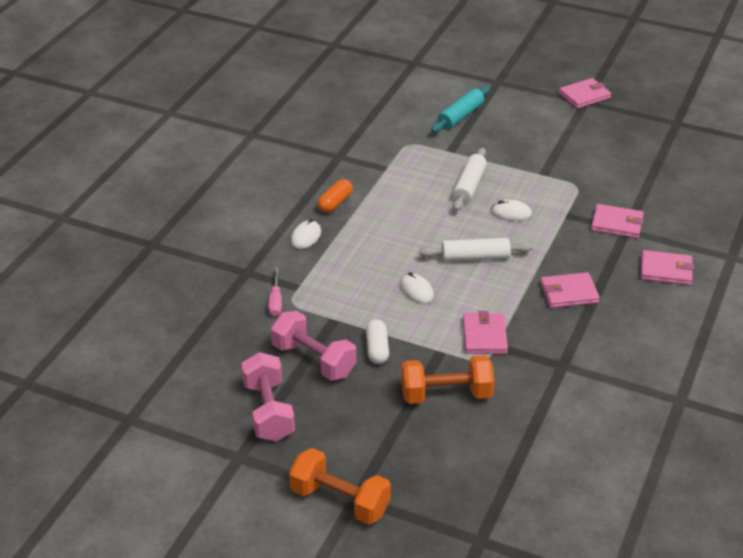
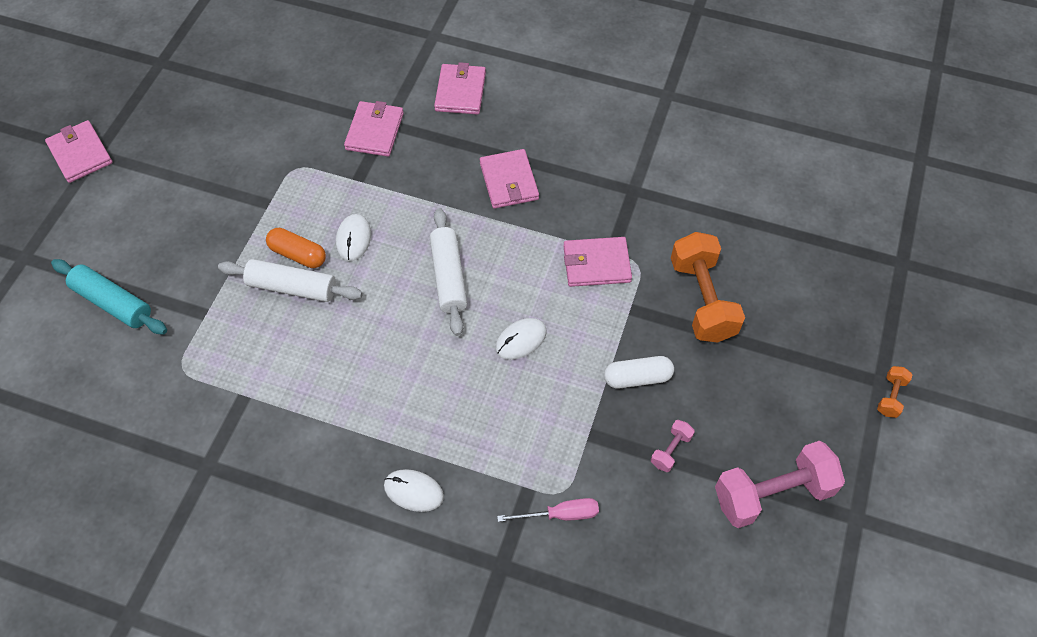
camera: 95 degrees left, 20 degrees up
pink dumbbell [271,311,356,381] -> pink dumbbell [651,420,695,472], size x0.45
orange dumbbell [289,448,391,525] -> orange dumbbell [877,366,913,418], size x0.45
orange capsule [318,179,353,213] -> orange capsule moved to [266,228,326,268]

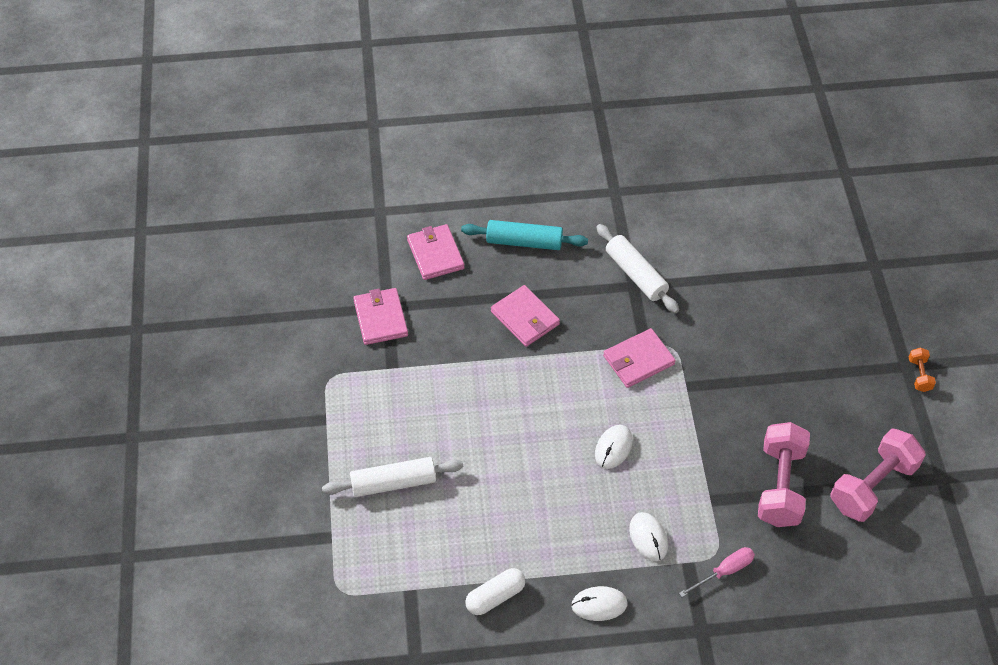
camera: 25 degrees left, 5 degrees down
pink wallet [45,120,113,183] -> none
turquoise rolling pin [51,259,167,334] -> turquoise rolling pin moved to [461,220,588,250]
orange capsule [266,228,326,268] -> none
white mouse [336,214,371,261] -> white mouse moved to [629,512,668,561]
white rolling pin [430,208,467,336] -> white rolling pin moved to [596,224,679,313]
white capsule [604,356,674,388] -> white capsule moved to [465,568,526,615]
pink dumbbell [651,420,695,472] -> pink dumbbell [758,422,810,527], size x2.22
orange dumbbell [671,232,745,343] -> none

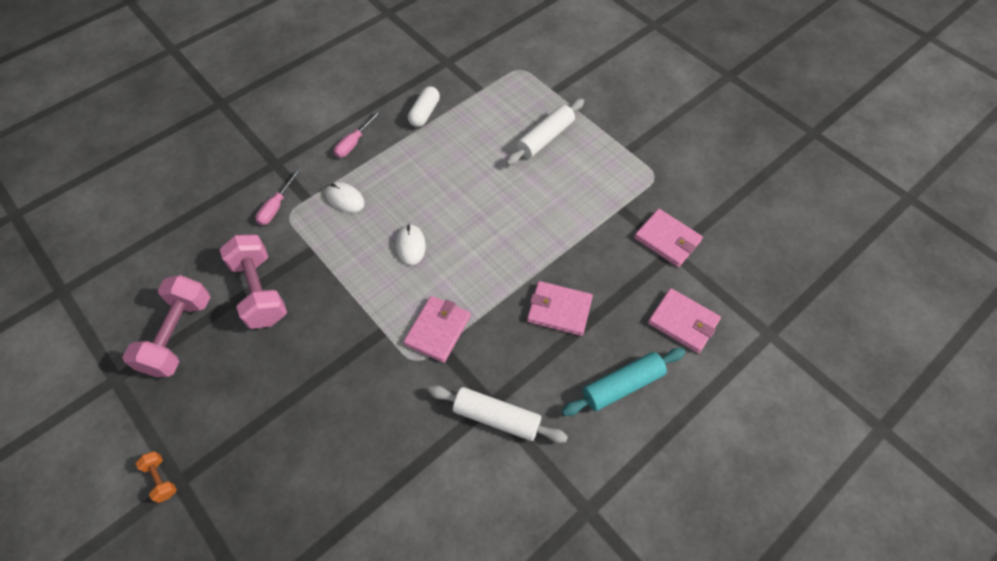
camera: 145 degrees right, 5 degrees up
white mouse [571,586,628,621] -> pink screwdriver [334,111,381,158]

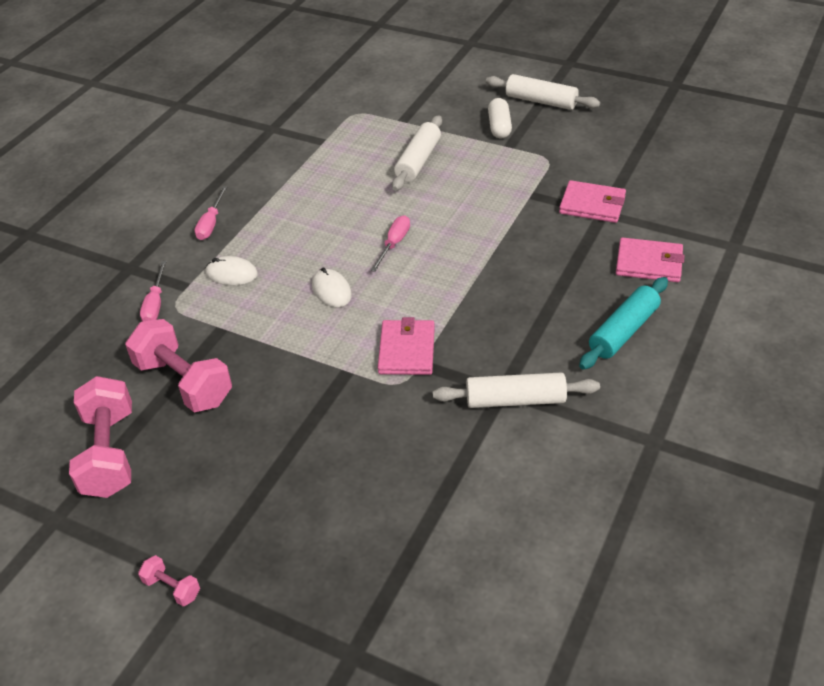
camera: 20 degrees left, 15 degrees down
orange dumbbell [135,451,177,503] -> pink dumbbell [138,555,200,606]
white capsule [408,86,440,127] -> white capsule moved to [488,98,512,139]
pink wallet [527,281,593,336] -> none
none -> pink screwdriver [371,216,410,272]
none -> white rolling pin [486,74,600,110]

